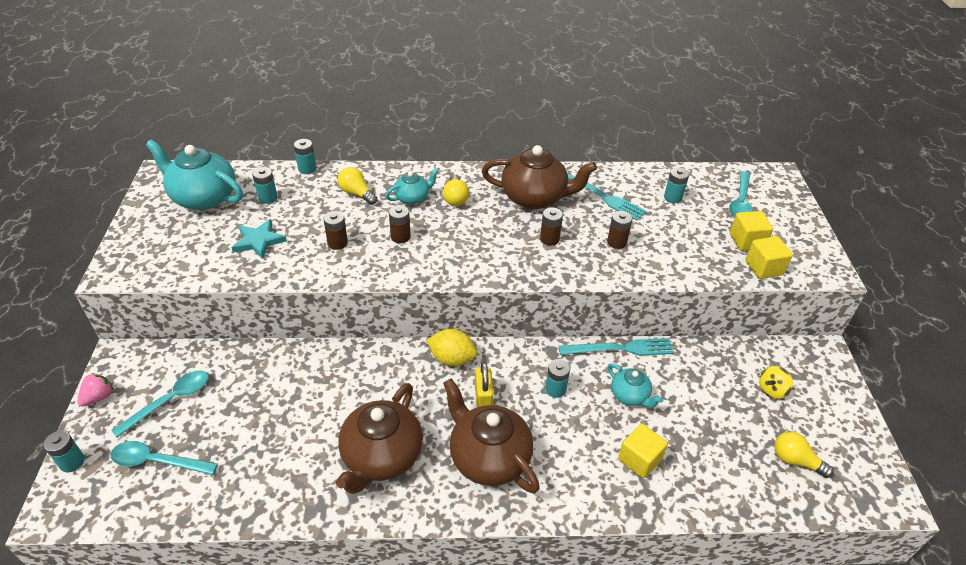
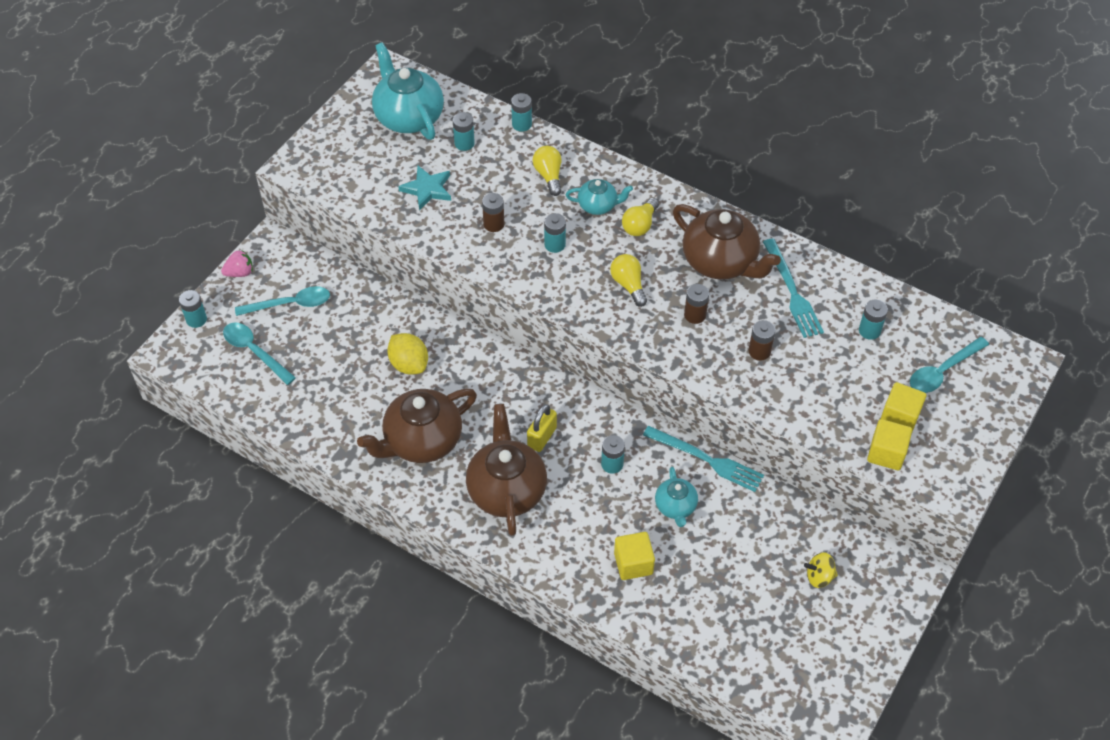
camera: 35 degrees right, 10 degrees up
brown battery [389,205,411,243] -> turquoise battery [544,213,566,253]
yellow lemon [426,329,477,366] -> yellow lemon moved to [387,333,428,375]
yellow light bulb [774,432,834,478] -> yellow light bulb moved to [610,254,647,307]

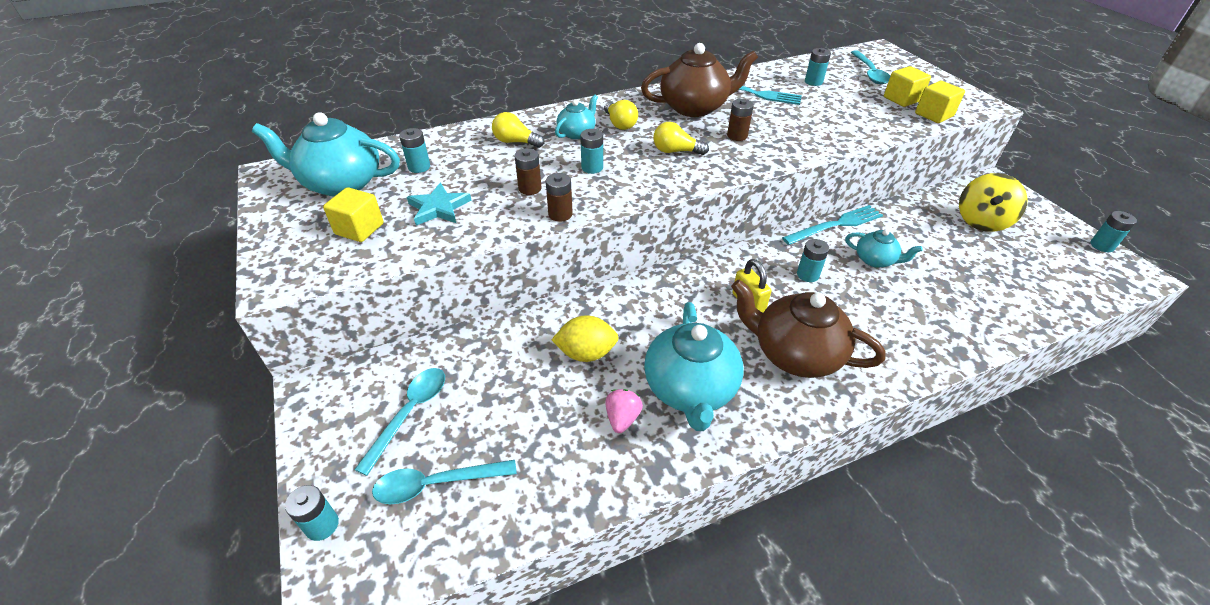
camera: 55 degrees left, 10 degrees down
pink strawberry [221,250,253,277] -> pink strawberry moved to [605,389,643,433]
brown teapot [357,388,477,463] -> turquoise teapot [644,302,744,431]
turquoise battery [511,93,532,132] -> turquoise battery moved to [1090,211,1137,252]
yellow cube [614,532,655,580] -> yellow cube moved to [323,187,384,242]
brown battery [748,320,775,360] -> brown battery moved to [546,173,573,222]
yellow spinning top [804,552,838,588] -> yellow spinning top [959,173,1028,232], size x1.83

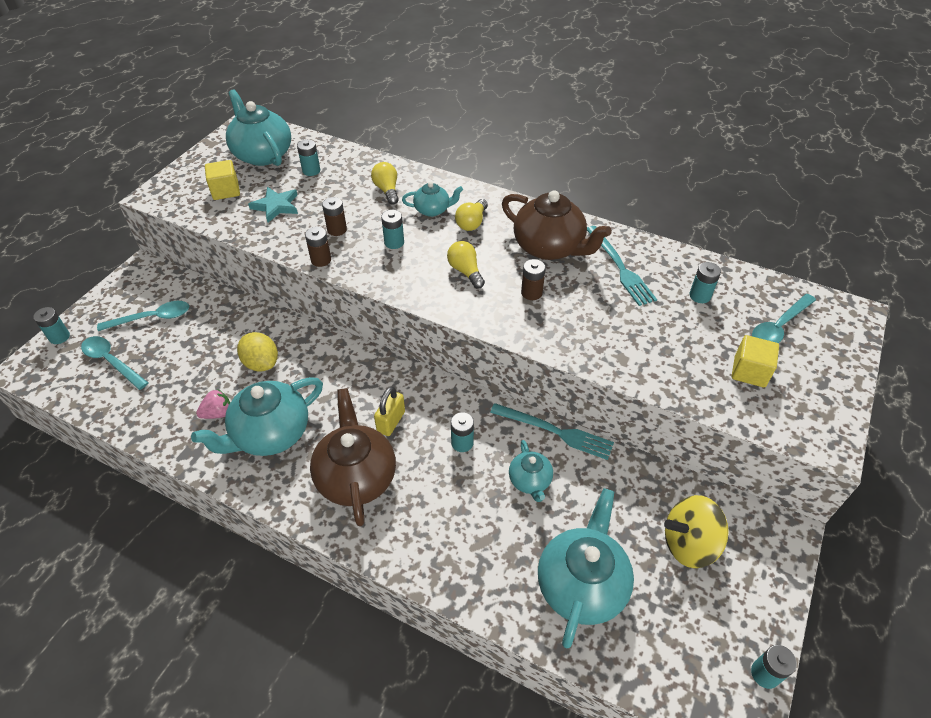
camera: 50 degrees right, 5 degrees up
yellow cube [915,81,965,123] -> none
none -> turquoise teapot [538,488,634,648]

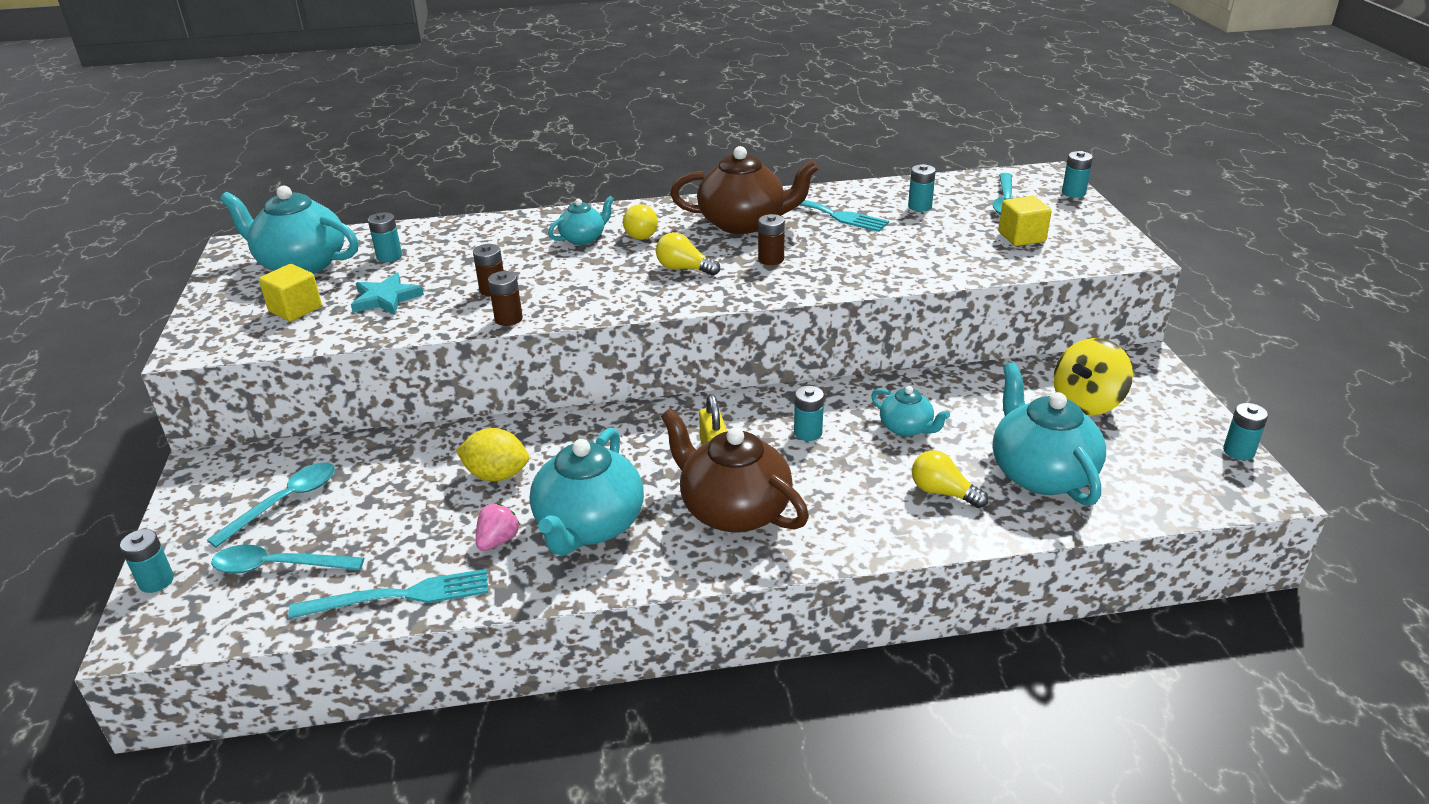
camera: 35 degrees left, 15 degrees down
yellow light bulb [371,162,399,205] -> yellow light bulb moved to [912,450,988,508]
turquoise battery [381,210,404,249] -> turquoise battery moved to [1062,151,1093,198]
turquoise fork [490,403,614,460] -> turquoise fork moved to [288,569,488,619]

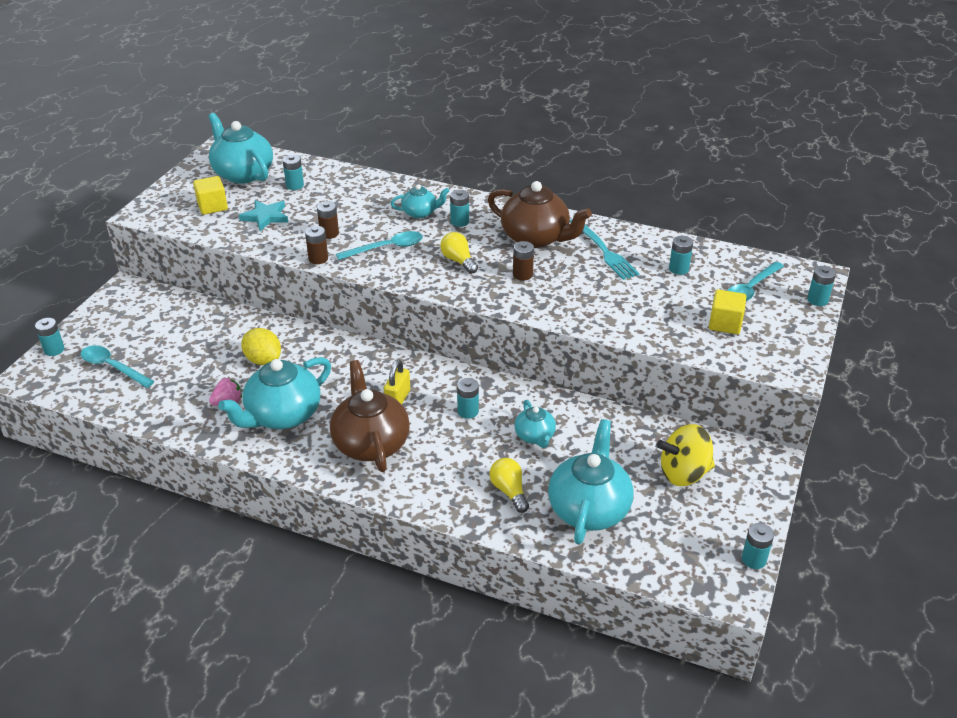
camera: 30 degrees right, 5 degrees up
turquoise spoon [207,463,335,548] -> turquoise spoon moved to [336,231,423,260]
turquoise fork [288,569,488,619] -> none
yellow light bulb [623,204,658,240] -> turquoise battery [450,190,469,227]

